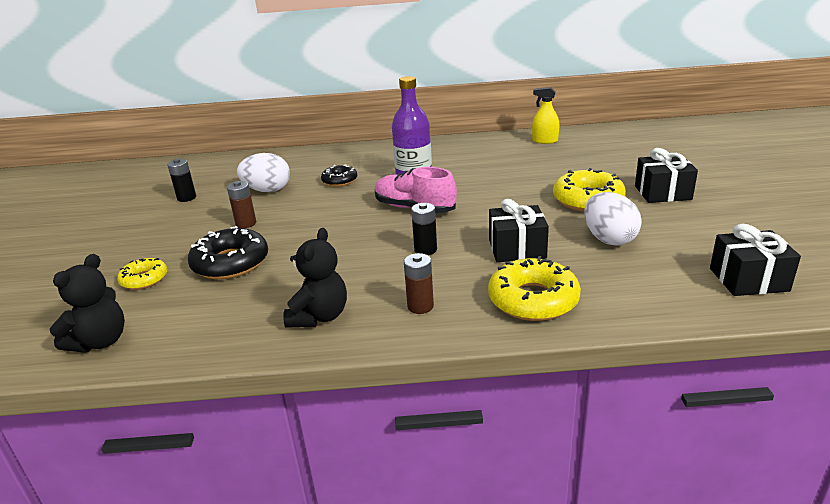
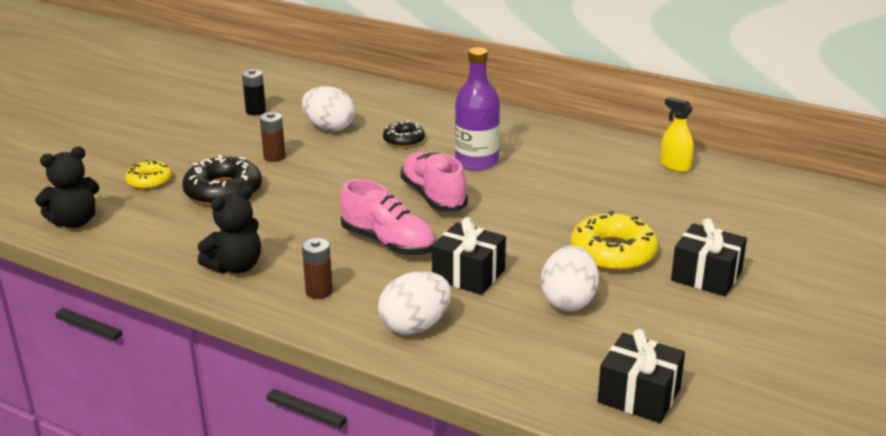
camera: 30 degrees right, 0 degrees up
black battery [411,203,437,255] -> pink shoe [340,179,436,255]
yellow donut [488,256,581,321] -> white egg [378,271,451,335]

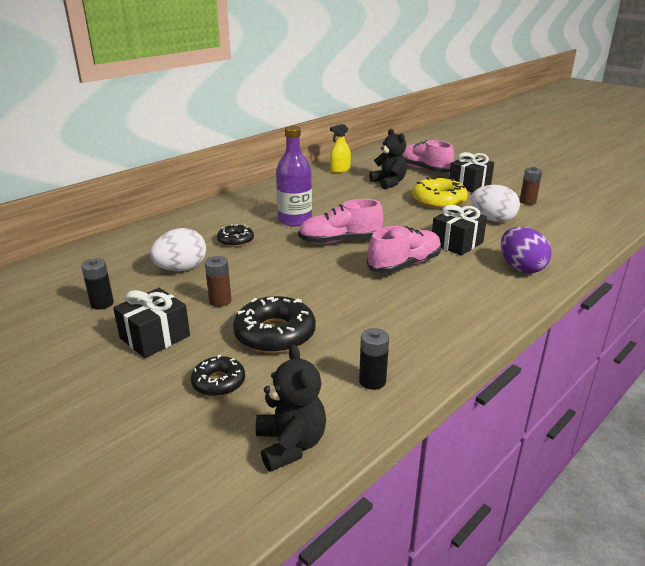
camera: 75 degrees left, 0 degrees up
yellow donut [125,160,172,189] -> black donut [191,355,245,397]
black teddy bear [198,186,261,274] -> black teddy bear moved to [369,129,407,189]
brown battery [302,238,333,299] -> brown battery moved to [520,167,542,205]
white egg [378,271,451,335] -> purple egg [501,227,552,274]
black gift [597,329,685,423] -> black gift moved to [113,288,190,358]
none -> black battery [359,328,389,390]
none -> pink shoe [402,140,454,173]

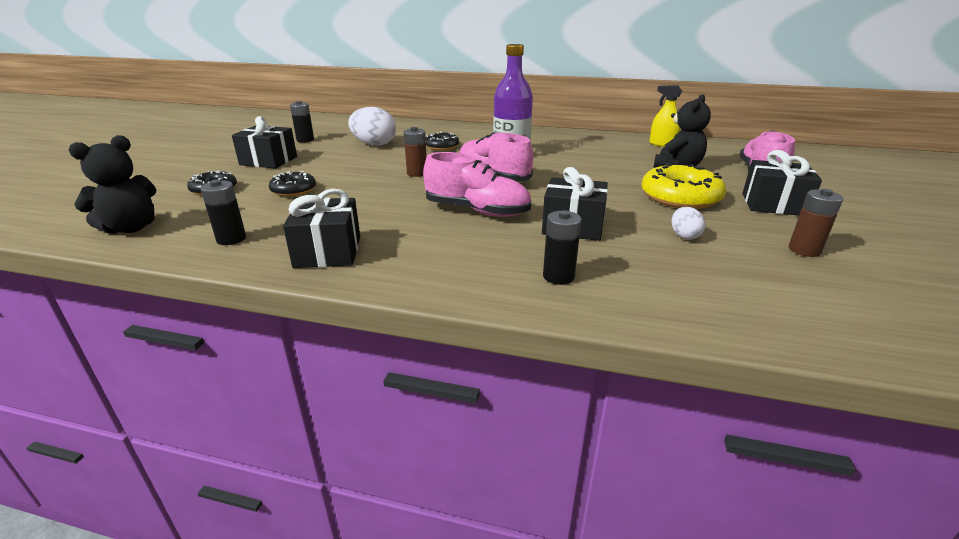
camera: 60 degrees right, 0 degrees up
brown battery [205,256,231,307] -> brown battery moved to [404,127,427,177]
black donut [233,296,316,353] -> black donut [269,171,316,197], size x0.59
white egg [470,185,520,222] -> white egg [672,207,706,240], size x0.52
purple egg [501,227,552,274] -> black battery [543,210,581,285]
none -> black gift [283,189,360,268]

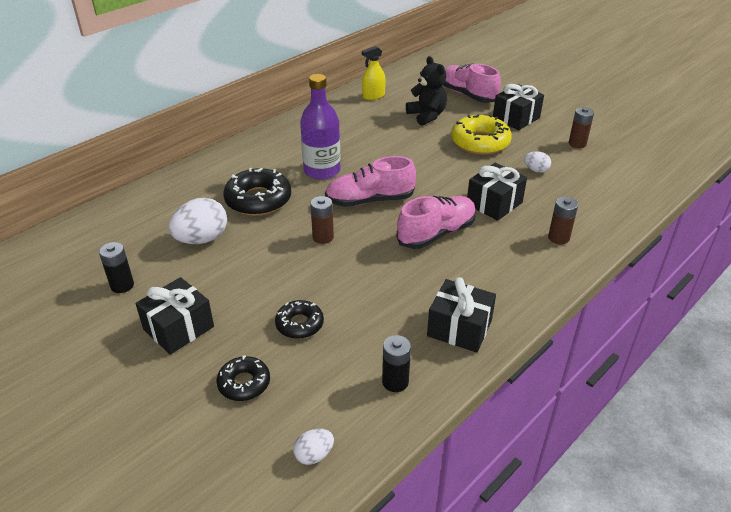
camera: 60 degrees left, 10 degrees up
black teddy bear [69,135,157,234] -> white egg [293,429,334,465]
black donut [426,132,459,150] -> black donut [223,168,291,216], size x1.70
black battery [543,210,581,285] -> brown battery [548,197,578,244]

